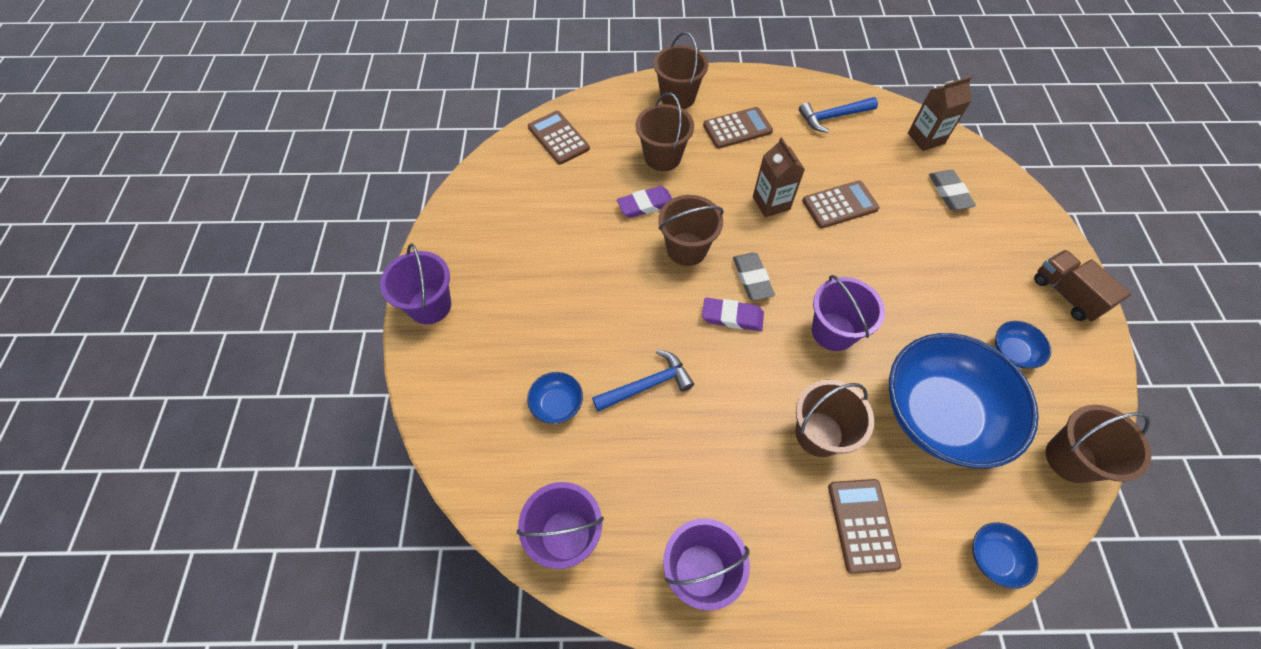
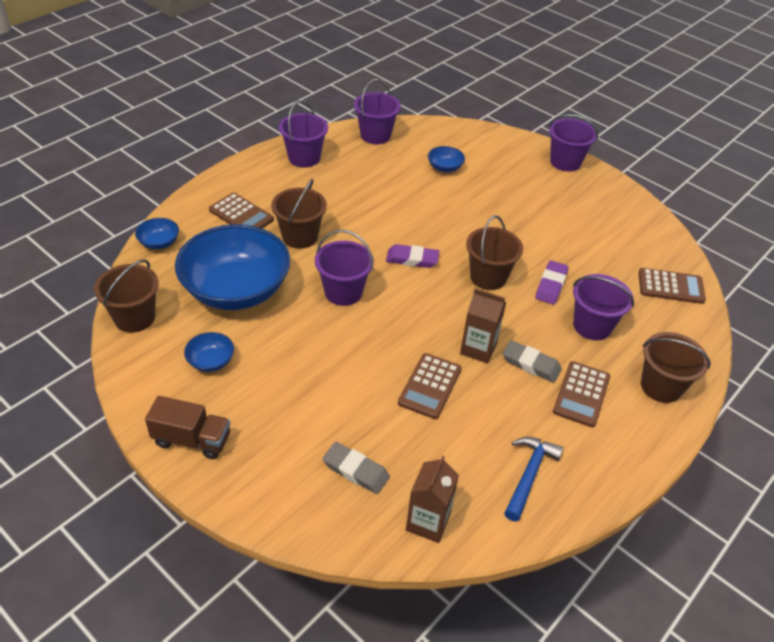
camera: 130 degrees right, 15 degrees down
blue hammer [592,350,694,412] -> none
brown bucket [636,92,694,171] -> purple bucket [573,274,634,340]
purple eraser [702,298,764,331] -> purple eraser turned 45 degrees clockwise [386,244,439,268]
grey eraser [733,253,775,301] -> grey eraser moved to [503,340,562,383]

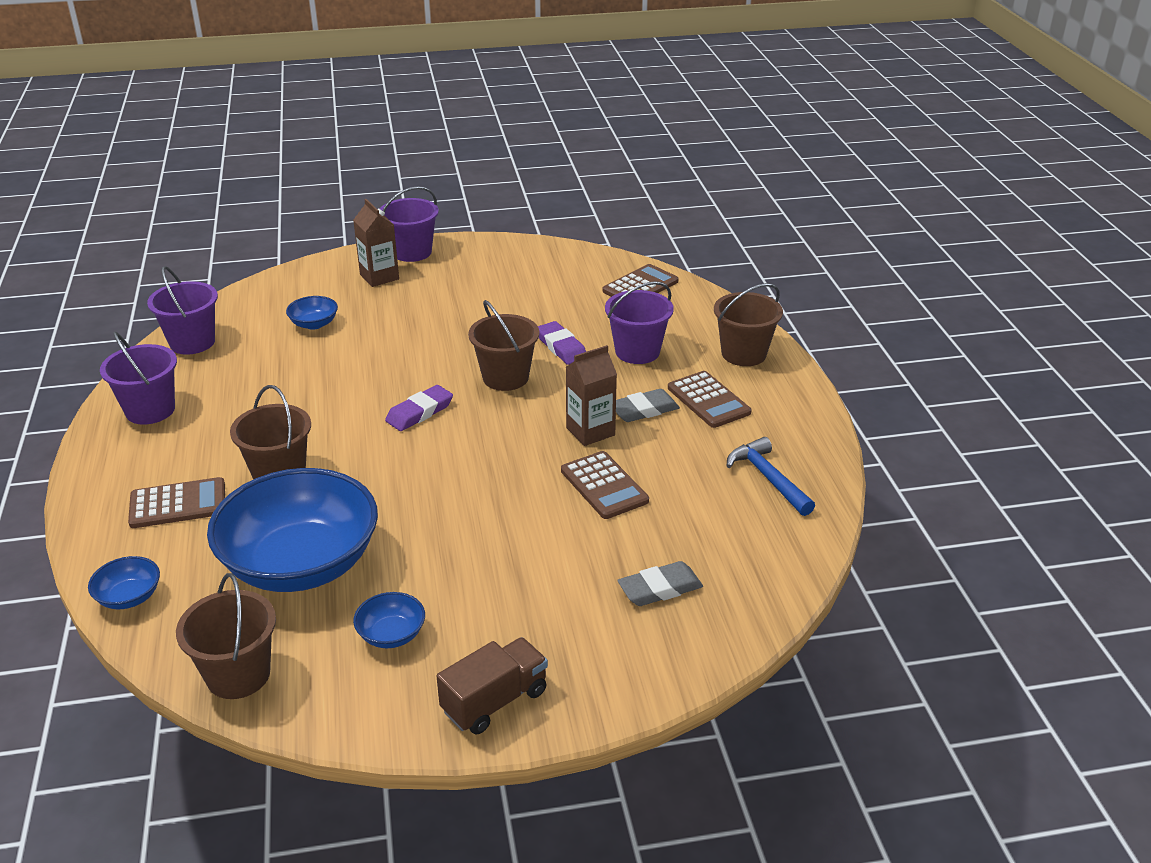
camera: 50 degrees left, 10 degrees down
purple bucket [315,230,374,306] -> none
brown carton [406,455,459,543] -> brown carton moved to [353,199,399,287]

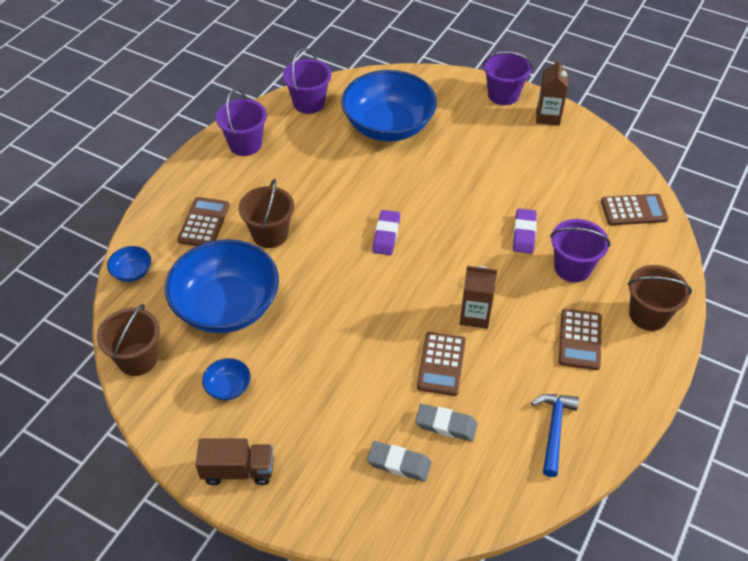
camera: 40 degrees right, 15 degrees up
brown calculator [128,477,225,528] -> brown calculator turned 105 degrees counterclockwise [177,197,230,246]
blue bowl [286,296,338,330] -> blue bowl [341,70,437,141], size x2.47
brown carton [353,199,399,287] -> brown carton moved to [536,59,568,126]
purple eraser [385,385,453,431] -> purple eraser turned 75 degrees counterclockwise [372,210,400,255]
brown bucket [468,300,539,391] -> none
grey eraser [616,389,680,422] -> grey eraser moved to [415,404,477,441]

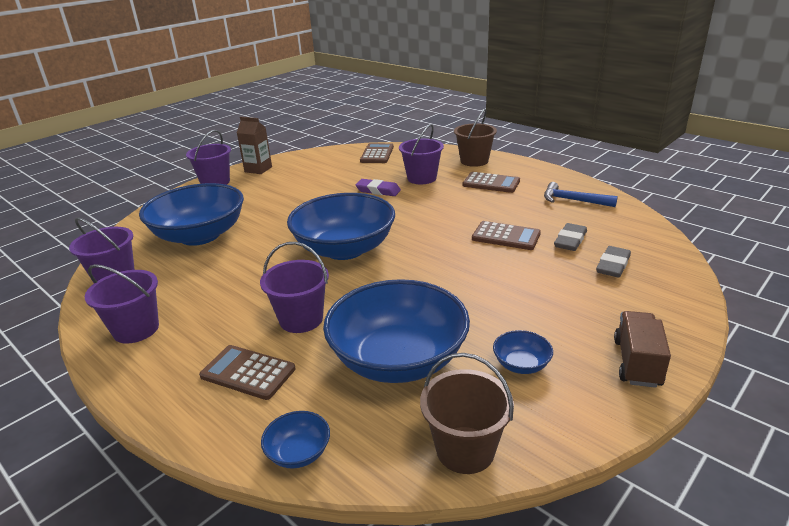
camera: 75 degrees left, 20 degrees down
brown bucket [239,178,294,248] -> purple bucket [260,242,329,333]
purple eraser [372,210,400,255] -> blue bowl [287,193,395,260]
brown carton [460,266,497,329] -> none

